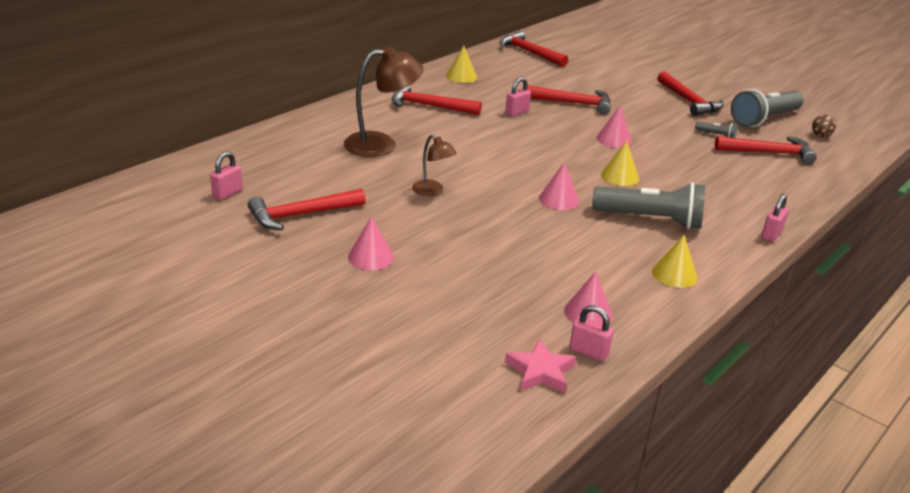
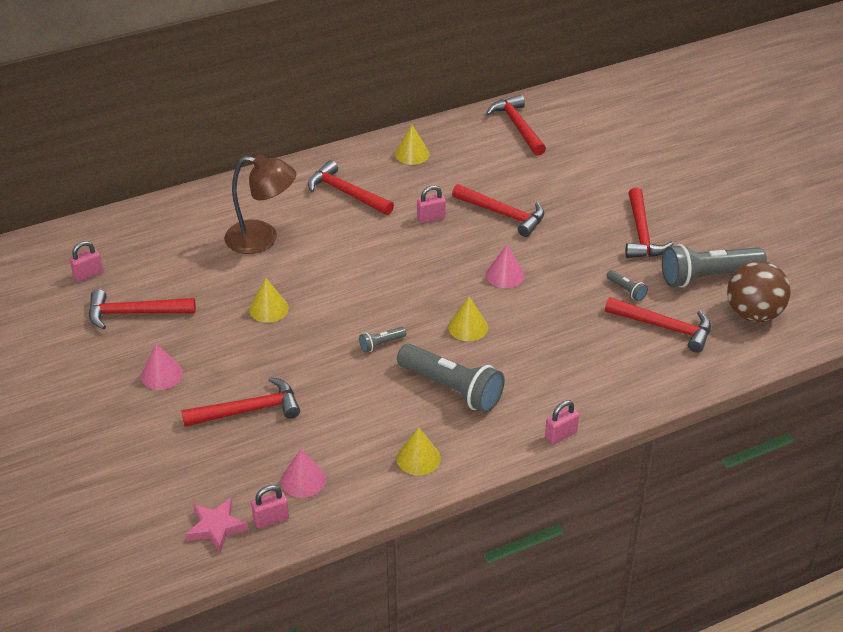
camera: 25 degrees right, 10 degrees up
brown lamp [412,135,457,196] -> yellow cone [249,278,289,323]
pink cone [539,162,579,210] -> grey flashlight [359,327,406,353]
pink padlock [569,305,614,361] -> pink padlock turned 75 degrees counterclockwise [251,485,289,529]
brown ball [812,115,836,137] -> brown ball [727,261,791,322], size x2.34
none -> red hammer [182,377,300,427]

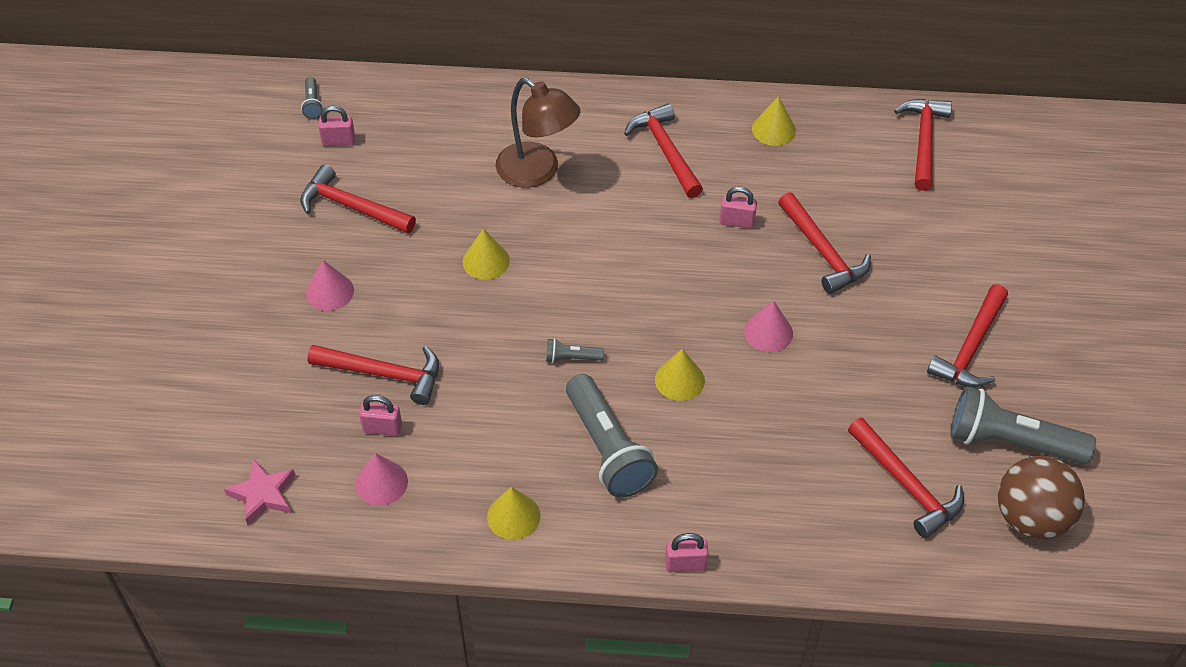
camera: 30 degrees right, 10 degrees up
pink padlock [251,485,289,529] -> pink padlock moved to [359,395,402,436]
grey flashlight [606,270,648,301] -> grey flashlight moved to [301,77,323,119]

